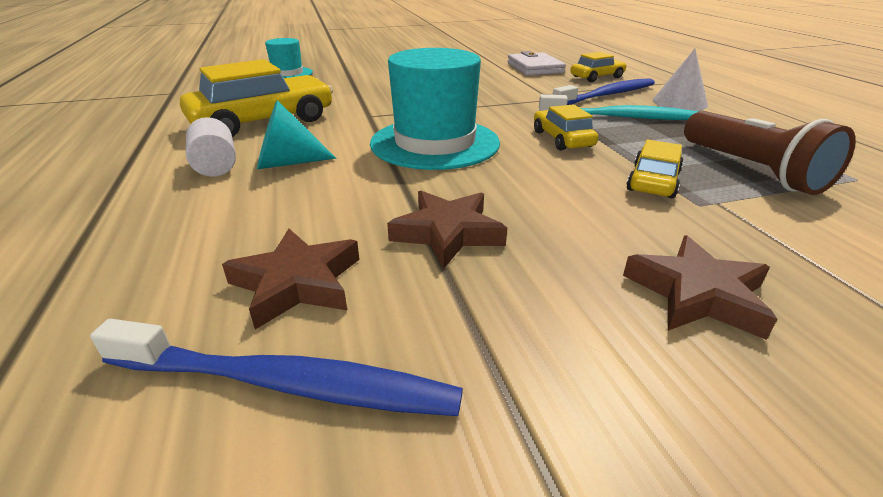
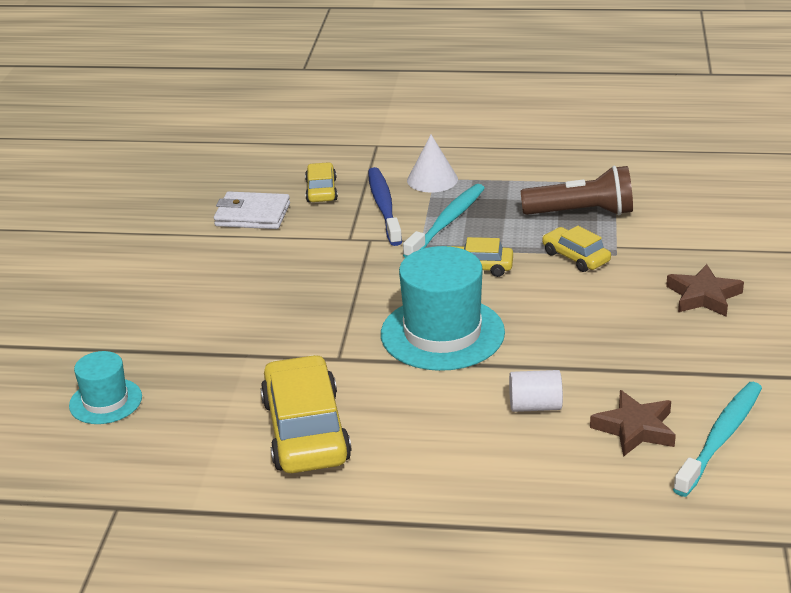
camera: 65 degrees left, 0 degrees up
blue toothbrush [90,319,463,416] -> turquoise toothbrush [673,382,762,497]
white cylinder [186,117,236,177] -> white cylinder moved to [509,370,563,412]
turquoise cone [257,100,336,169] -> none
brown star [387,191,507,268] -> none

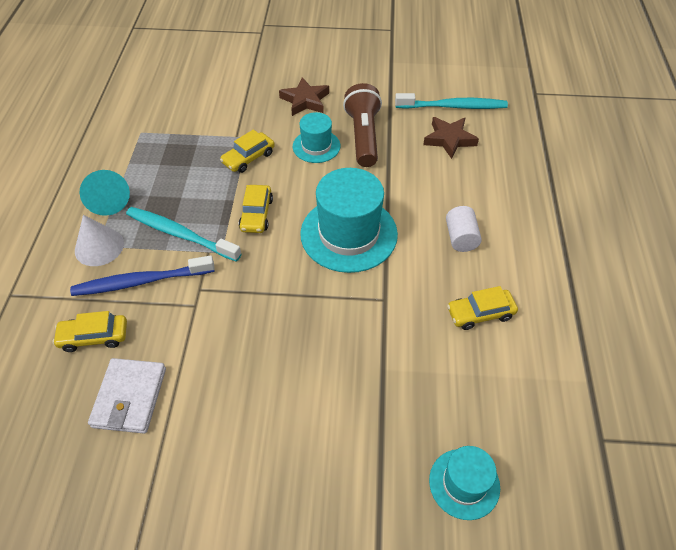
camera: 95 degrees left, 20 degrees up
yellow car [260,355,352,473] -> yellow car [447,286,518,330], size x0.53
white cylinder [509,370,563,412] -> white cylinder moved to [446,206,482,252]
brown flashlight [520,166,633,215] -> brown flashlight moved to [343,83,382,167]
turquoise toothbrush [673,382,762,497] -> turquoise toothbrush turned 150 degrees clockwise [395,93,508,109]
none -> turquoise cone [80,170,130,216]
none -> turquoise hat [293,112,340,163]

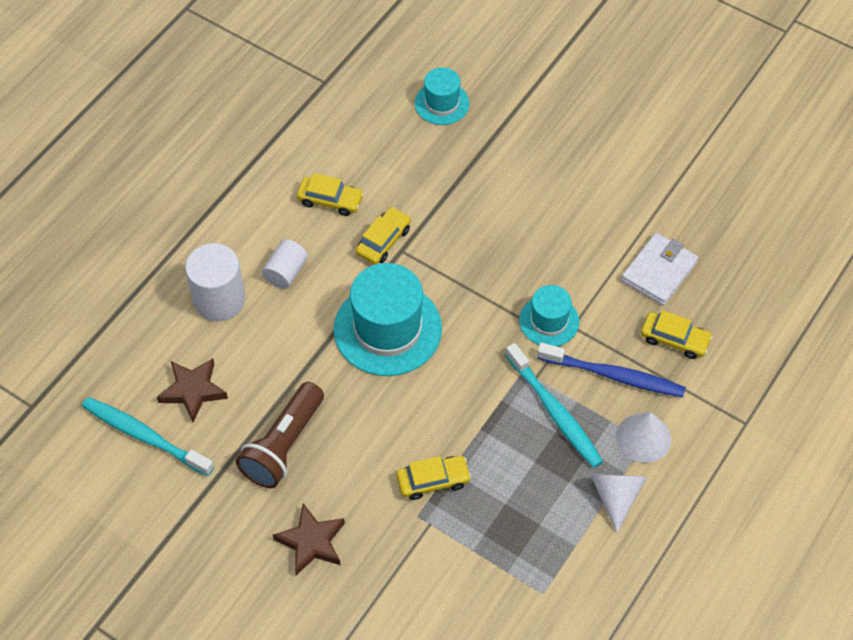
camera: 150 degrees left, 5 degrees up
turquoise cone [80,170,130,216] -> white cone [590,474,647,533]
yellow car [239,185,273,233] -> yellow car moved to [356,207,411,264]
turquoise hat [293,112,340,163] -> turquoise hat moved to [519,285,579,346]
none -> white cylinder [185,243,245,322]

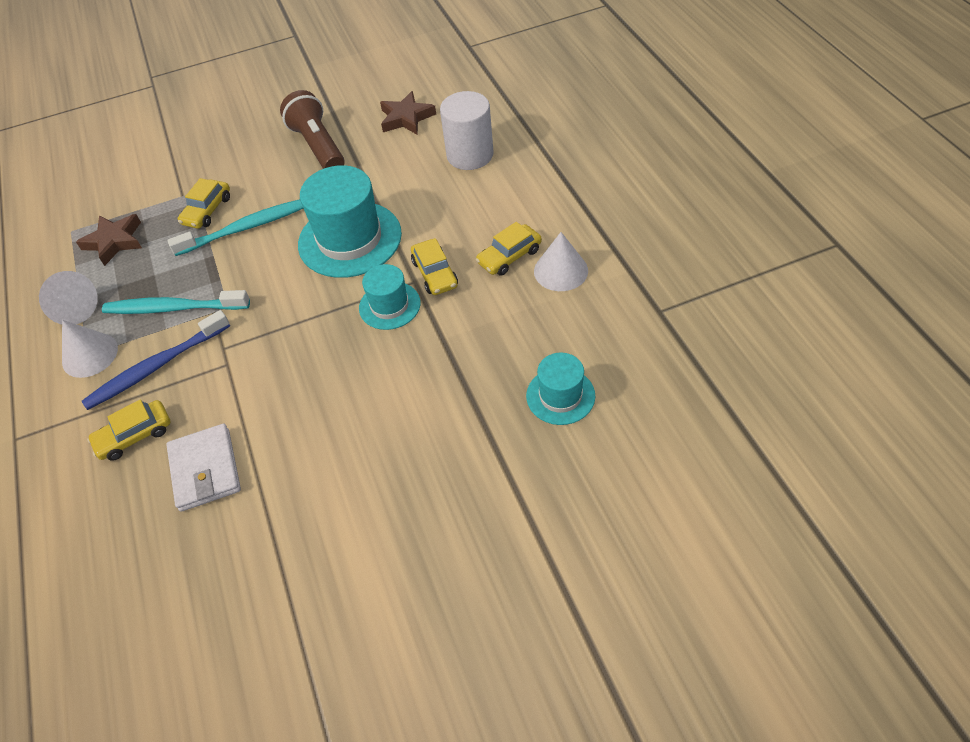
camera: 130 degrees right, 5 degrees down
turquoise toothbrush [82,397,214,476] -> turquoise toothbrush moved to [167,199,303,256]
white cylinder [262,239,308,289] -> none
brown star [273,503,345,575] -> brown star moved to [76,214,142,266]
turquoise hat [519,285,579,346] -> turquoise hat moved to [359,264,421,330]
none -> white cone [534,232,588,291]

